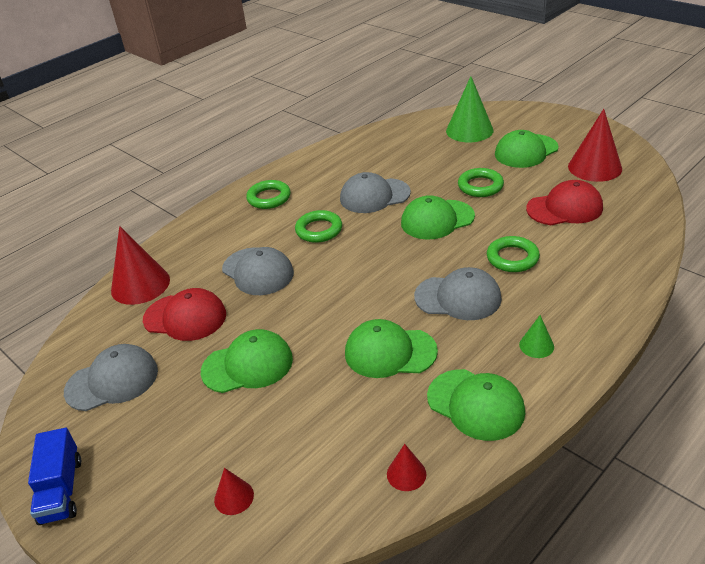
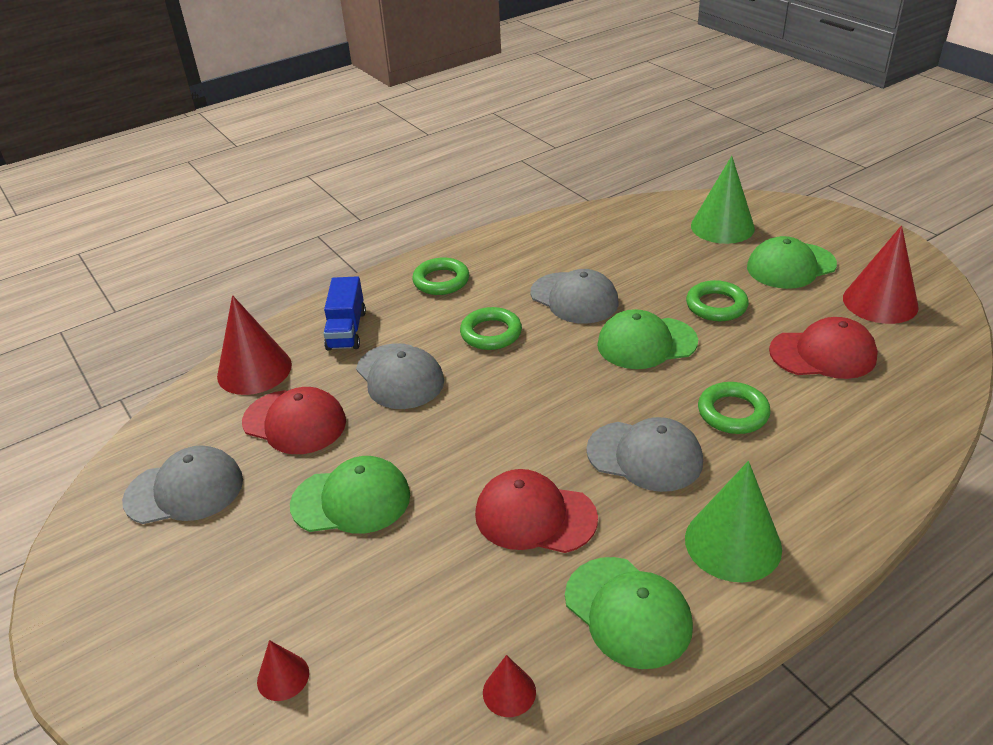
camera: 10 degrees right, 0 degrees up
blue truck [28,428,81,525] -> blue truck moved to [323,276,366,351]
grey cap [340,172,411,213] -> grey cap turned 135 degrees counterclockwise [531,269,619,324]
green cap [345,319,438,378] -> red cap [475,469,598,553]
green cone [519,315,554,358] -> green cone [685,461,782,583], size x2.03

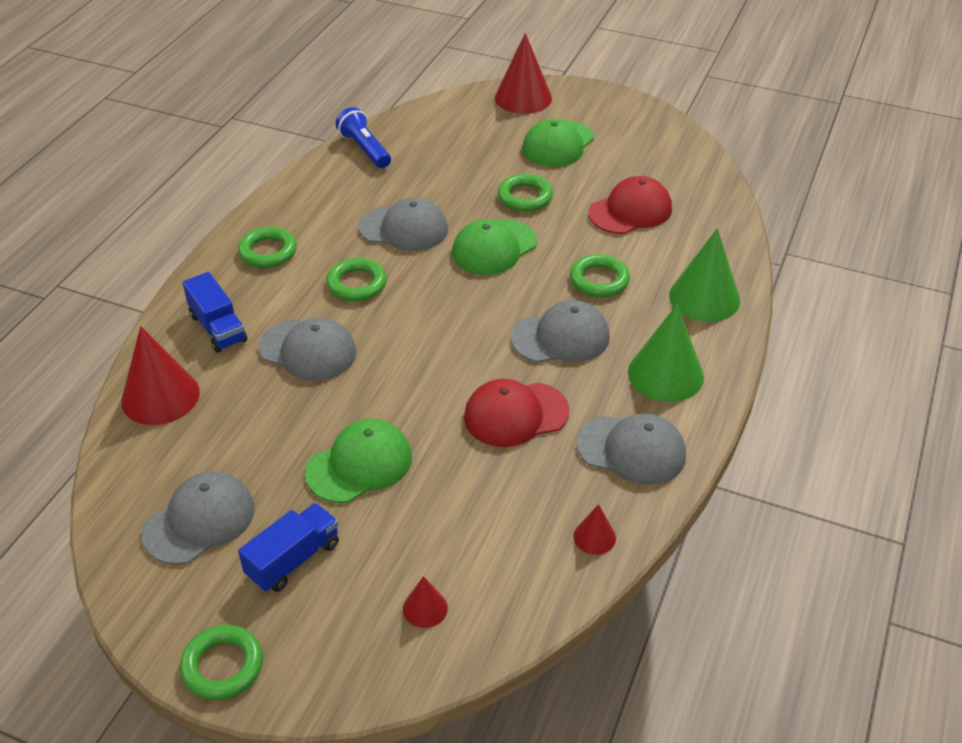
camera: 35 degrees left, 5 degrees up
red cap [242,387,346,454] -> none
green cap [565,557,693,669] -> grey cap [576,414,686,485]
green cone [691,156,755,244] -> green cone moved to [669,228,740,322]
red cone [843,226,919,324] -> red cone moved to [495,33,552,114]
none -> green ring [180,625,263,700]
none -> blue truck [238,503,339,592]
none -> blue flashlight [336,107,391,168]

